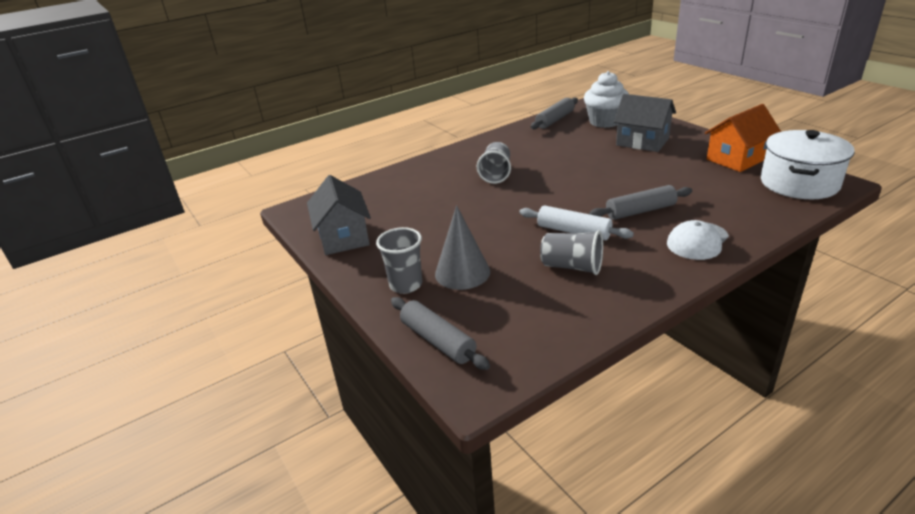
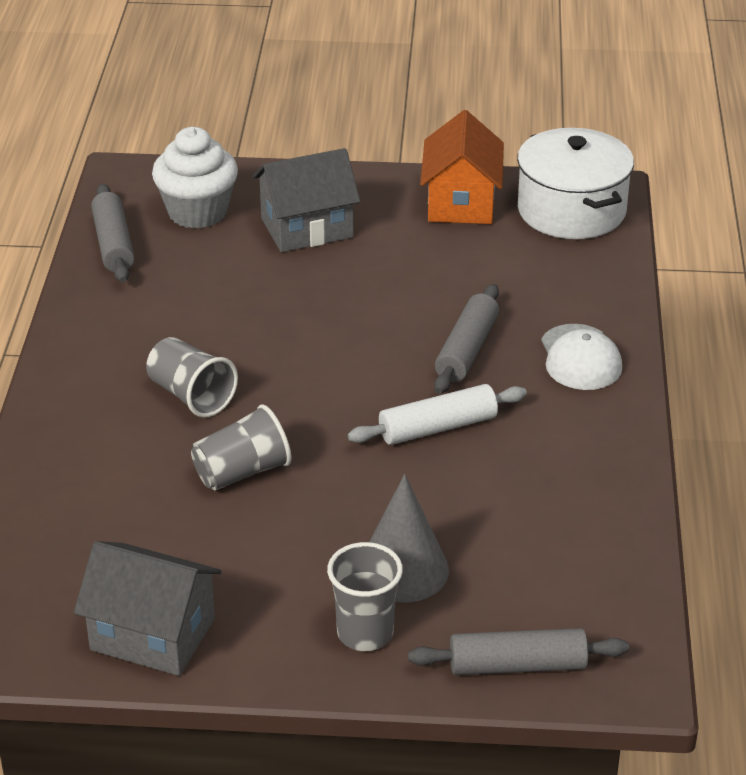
camera: 55 degrees left, 5 degrees up
grey cup [540,230,603,275] -> grey cup moved to [191,404,291,490]

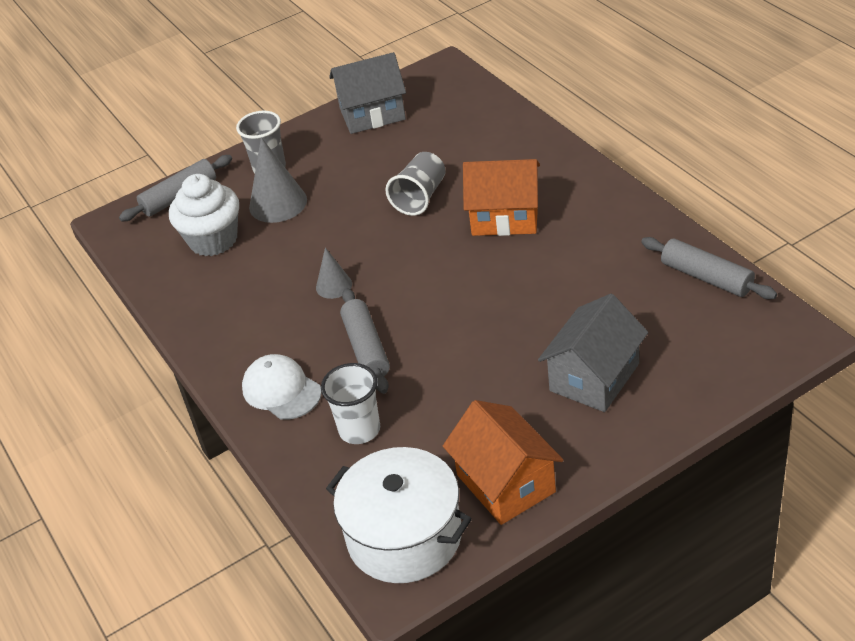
camera: 150 degrees right, 5 degrees up
grey cup [146,337,238,418] -> orange house [463,159,540,236]
white cupcake [152,127,238,229] -> white cupcake moved to [169,174,239,256]
white rolling pin [348,384,527,445] -> grey cone [316,247,352,299]
none -> white cup [321,363,380,444]

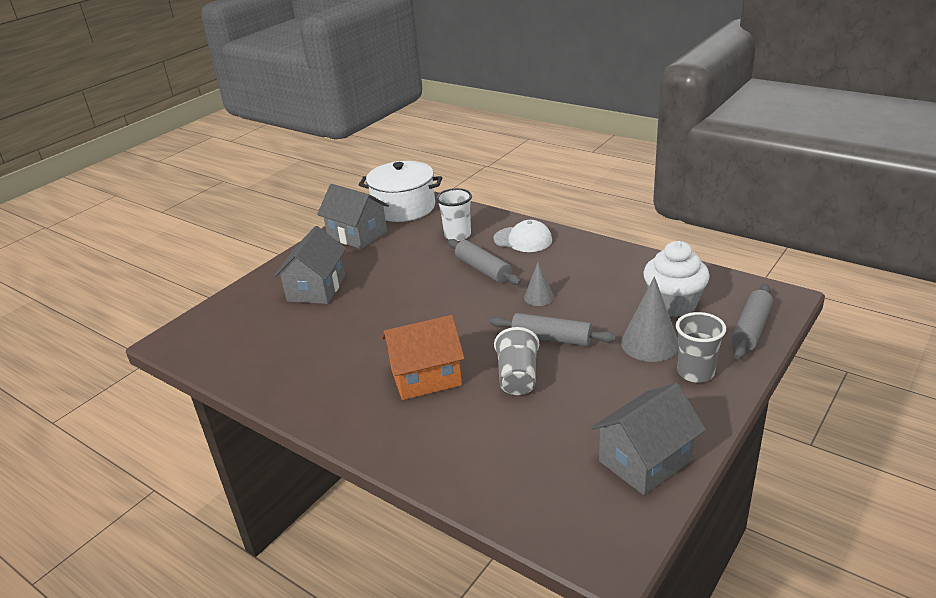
camera: 155 degrees right, 10 degrees down
orange house [443,400,563,525] -> grey house [317,184,389,249]
grey rolling pin [641,237,777,299] -> grey rolling pin moved to [490,313,616,346]

